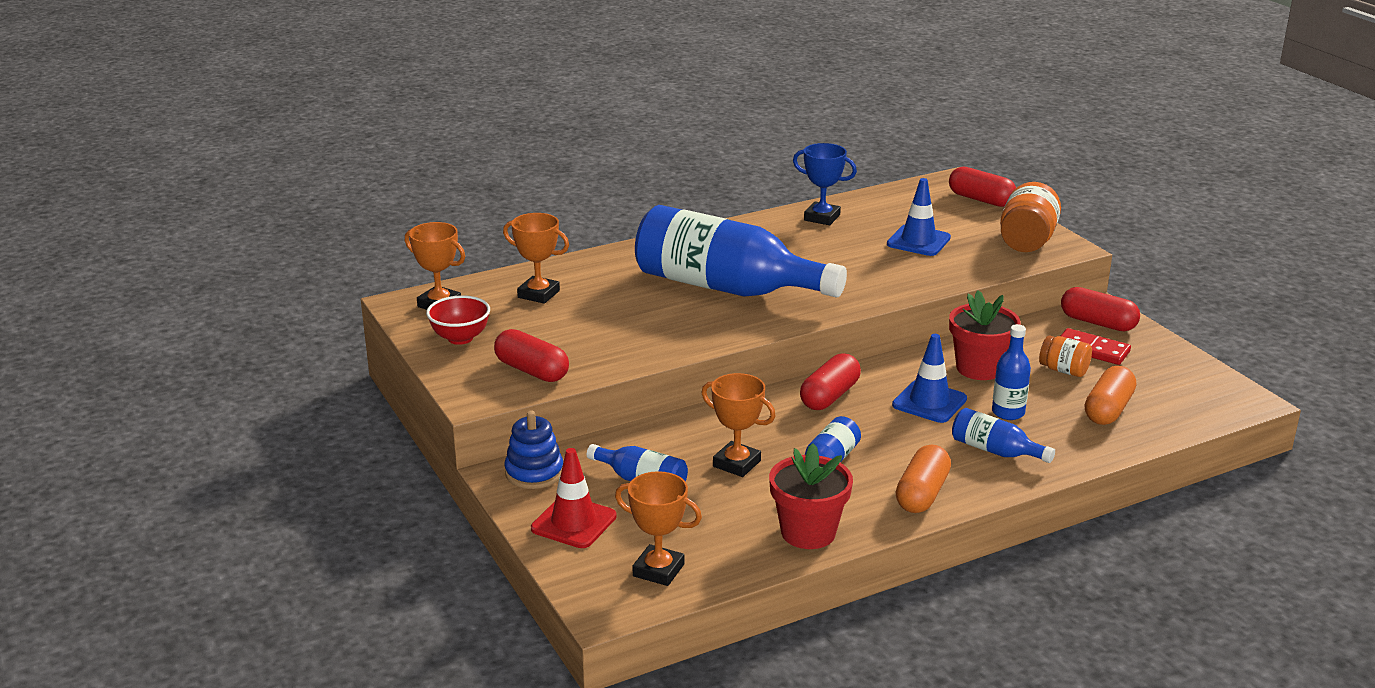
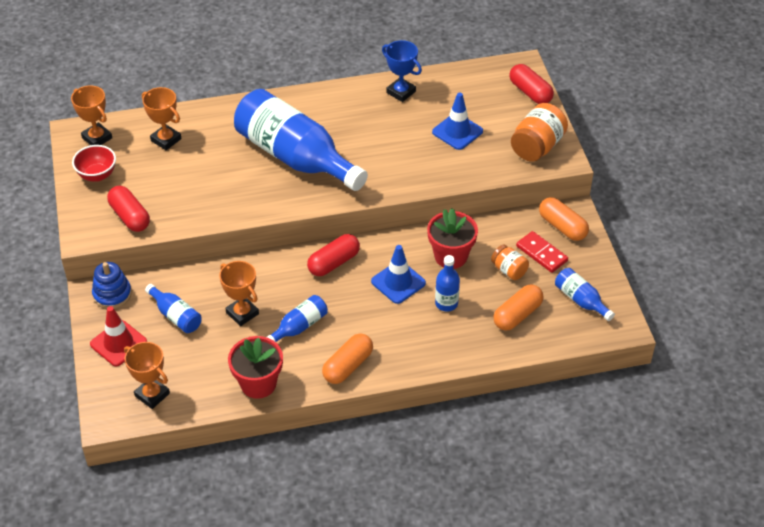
camera: 15 degrees right, 20 degrees up
blue bottle [952,408,1055,463] -> blue bottle moved to [555,268,615,321]
red capsule [1061,287,1140,331] -> orange capsule [539,197,589,241]

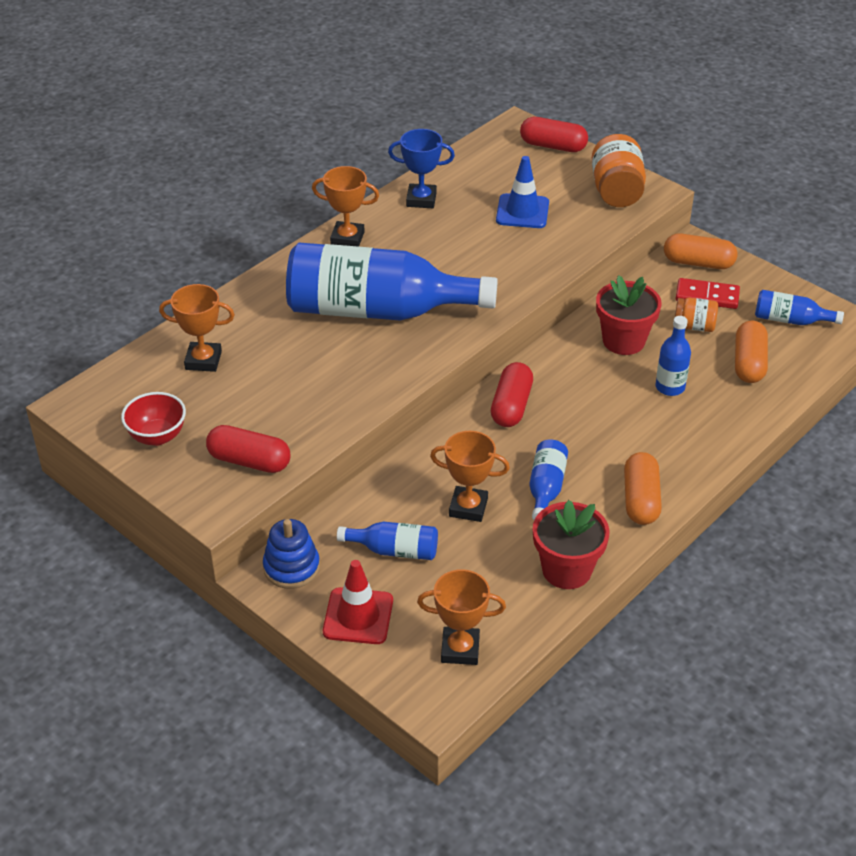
camera: 35 degrees left, 5 degrees down
orange trophy [71,86,112,145] -> orange trophy moved to [312,166,379,247]
blue traffic cone [371,245,426,304] -> none

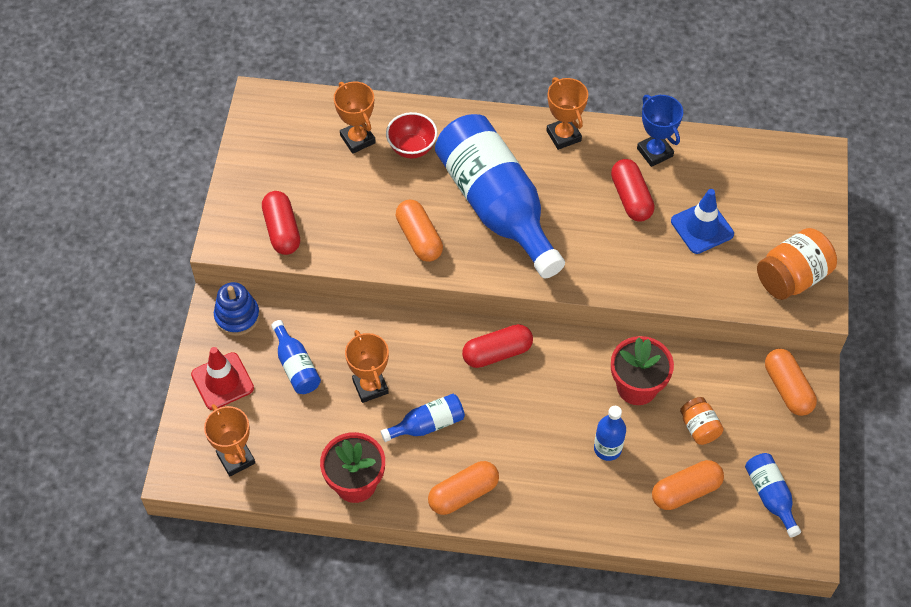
camera: 55 degrees right, 15 degrees up
red bowl [121,392,186,446] -> red bowl moved to [386,112,437,158]
red capsule [520,117,588,152] -> red capsule moved to [611,159,655,222]
red domino [676,278,740,309] -> none
none -> orange capsule [396,200,443,262]

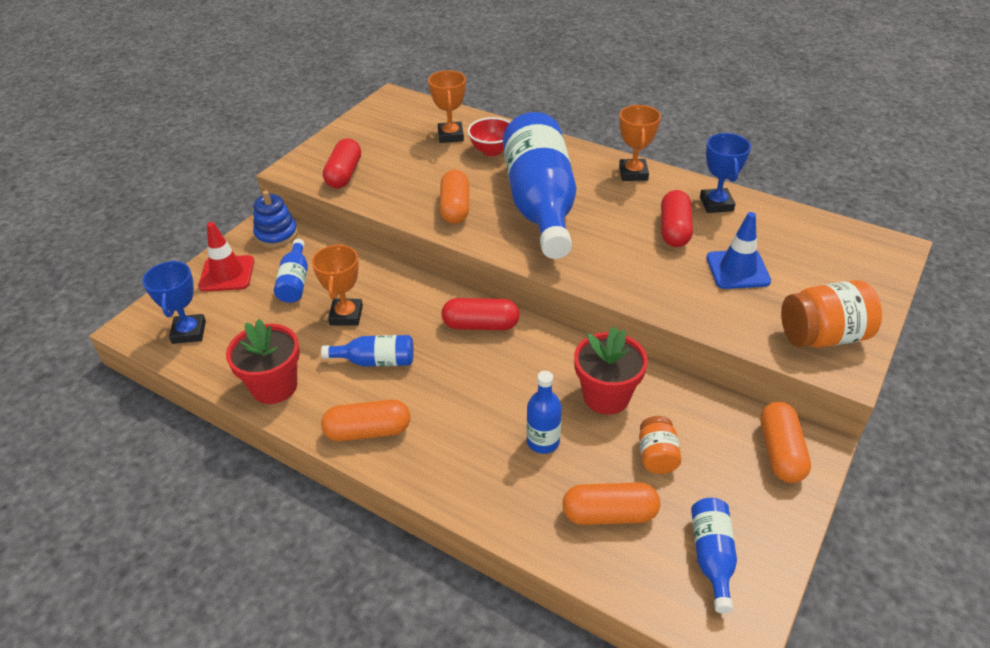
camera: 25 degrees right, 15 degrees down
orange trophy [204,404,255,477] -> blue trophy [142,260,206,344]

